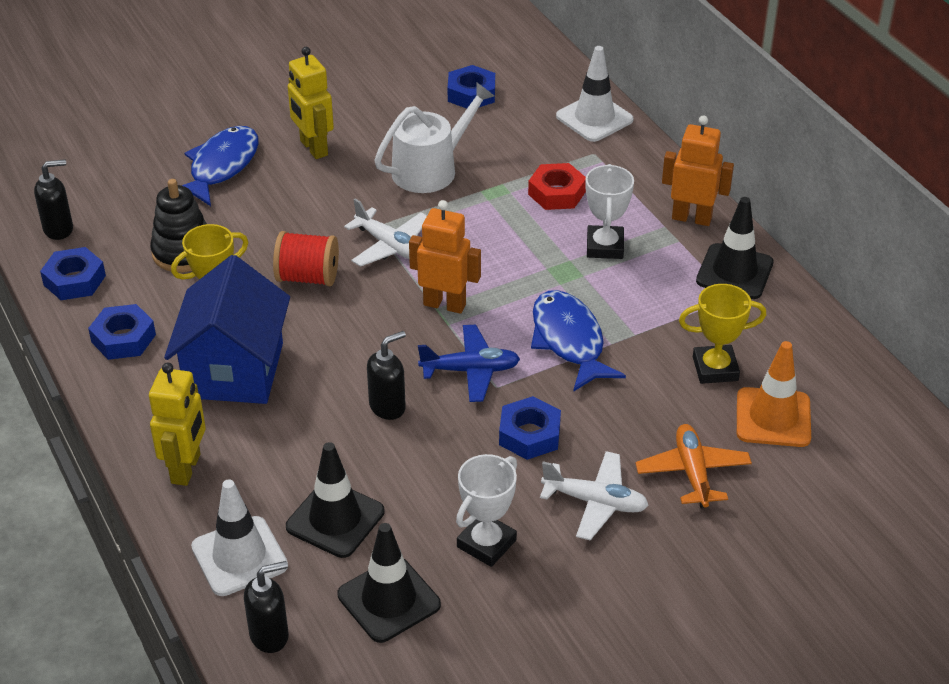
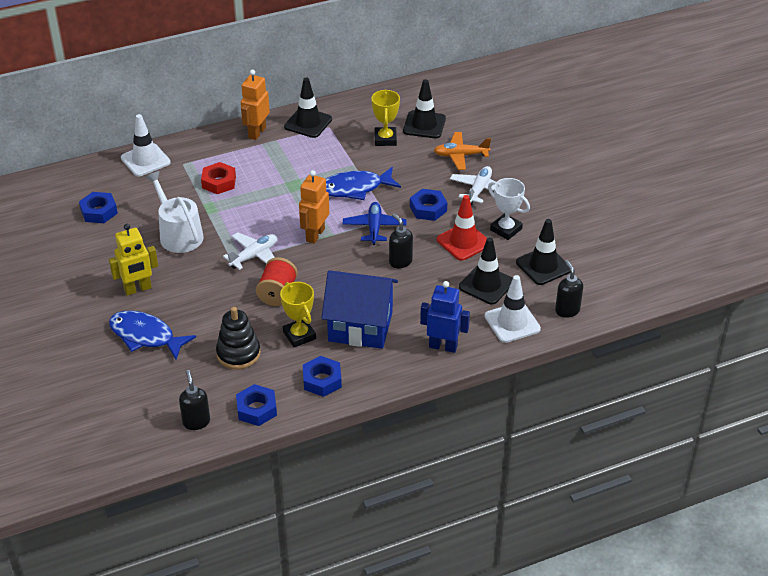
camera: 85 degrees left, 0 degrees up
yellow robot [149,362,206,486] -> blue robot [420,281,470,353]
white trophy [585,164,634,259] -> none
orange traffic cone [737,341,811,447] -> black traffic cone [403,79,446,138]
none -> red traffic cone [437,195,487,261]

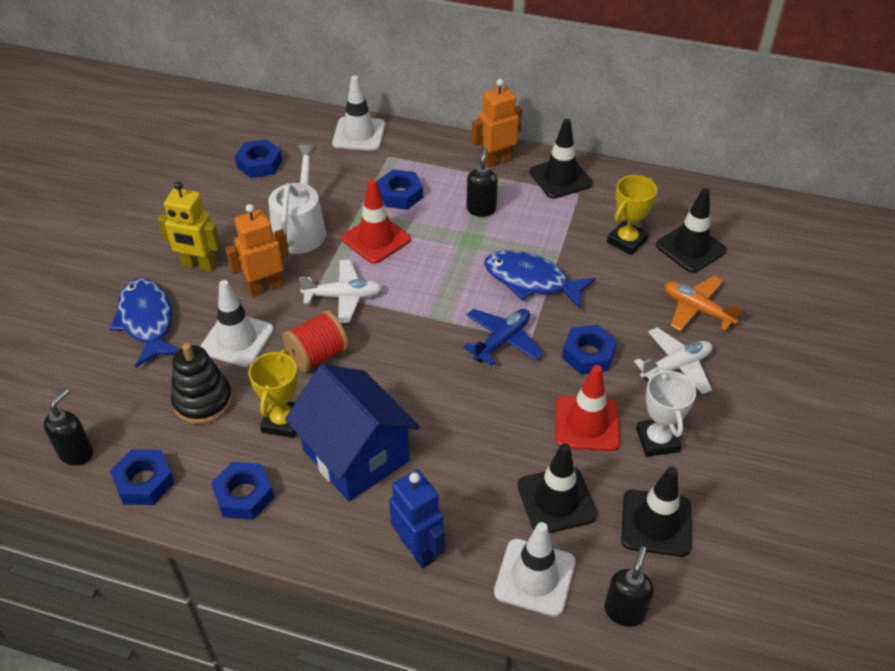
camera: 40 degrees right, 5 degrees up
red nut [201,162,236,194] -> blue nut [377,169,423,210]
orange robot [299,170,329,244] -> orange robot moved to [226,204,289,297]
black soap dispenser [389,213,413,268] -> black soap dispenser moved to [467,147,498,217]
none -> white traffic cone [200,280,274,367]
none -> red traffic cone [342,179,411,264]

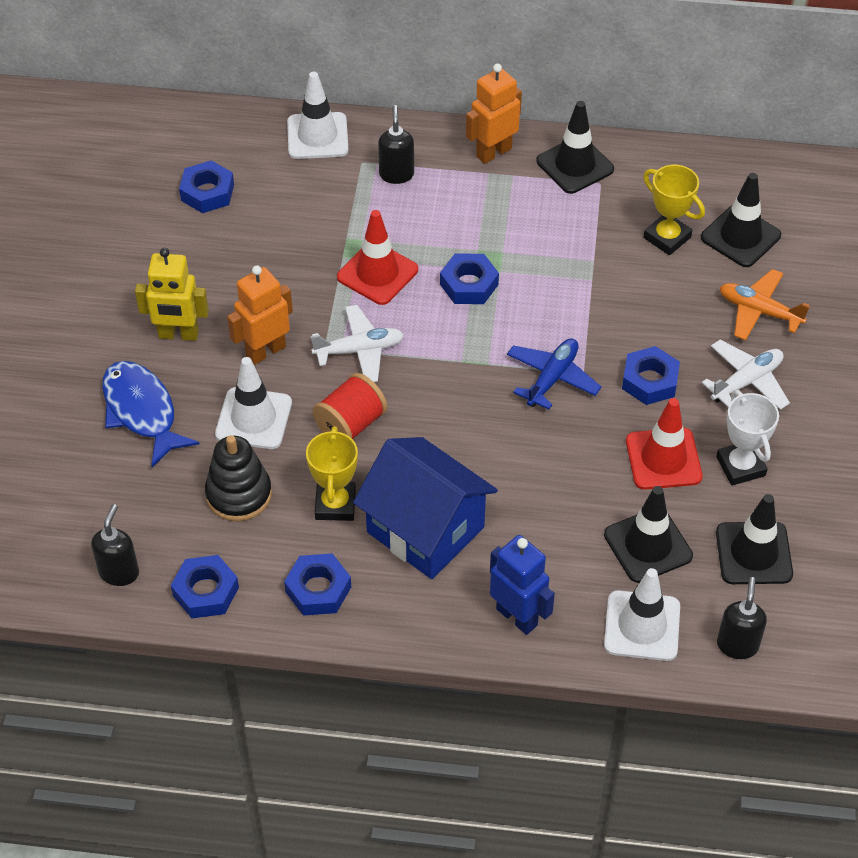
camera: 10 degrees left, 5 degrees up
white watering can [268,145,326,254] -> none
blue nut [377,169,423,210] -> blue nut moved to [440,254,499,304]
black soap dispenser [467,147,498,217] -> black soap dispenser moved to [378,105,414,184]
blue fish [484,250,596,309] -> none
yellow trophy [607,175,657,255] -> yellow trophy turned 75 degrees counterclockwise [643,165,705,255]

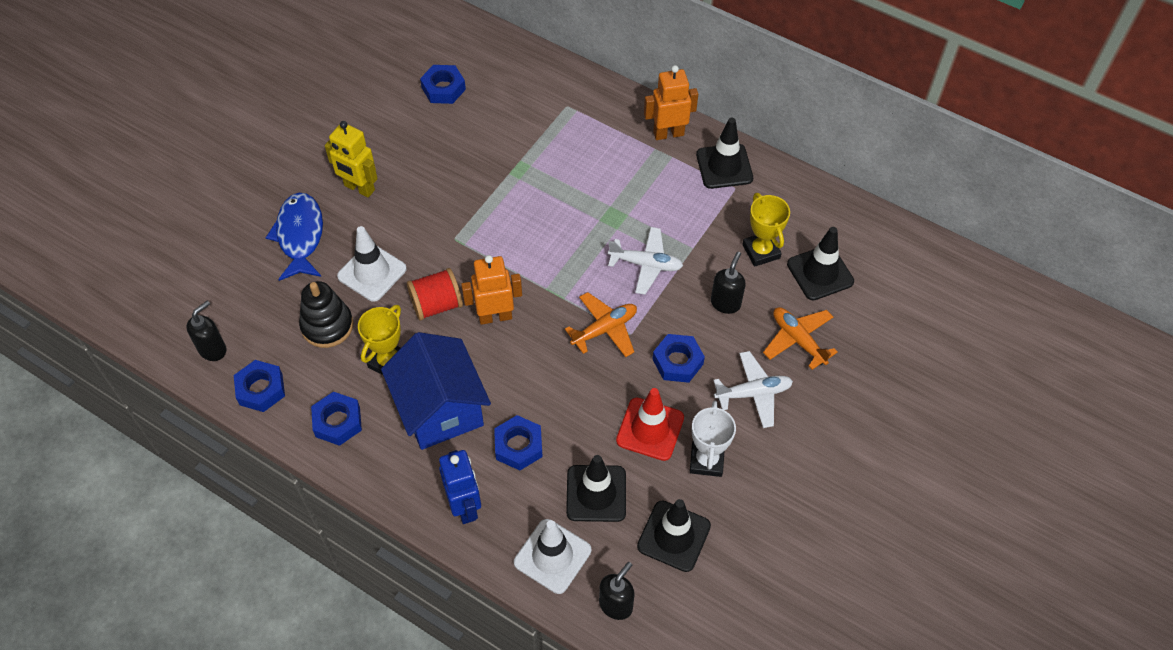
camera: 25 degrees right, 5 degrees up
orange robot [227,265,293,365] -> orange robot moved to [461,255,522,325]
white traffic cone [287,72,348,159] -> none
white plane [310,305,404,382] -> white plane moved to [608,227,683,295]
red traffic cone [337,210,418,305] -> none
black soap dispenser [378,105,414,184] -> black soap dispenser moved to [711,252,746,314]
blue nut [440,254,499,304] -> blue nut moved to [494,415,543,470]
blue plane [507,338,602,410] -> orange plane [565,292,637,357]

